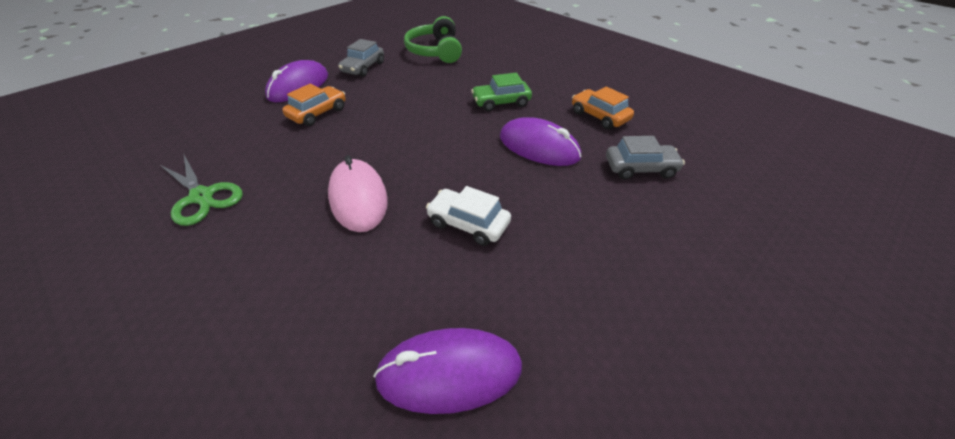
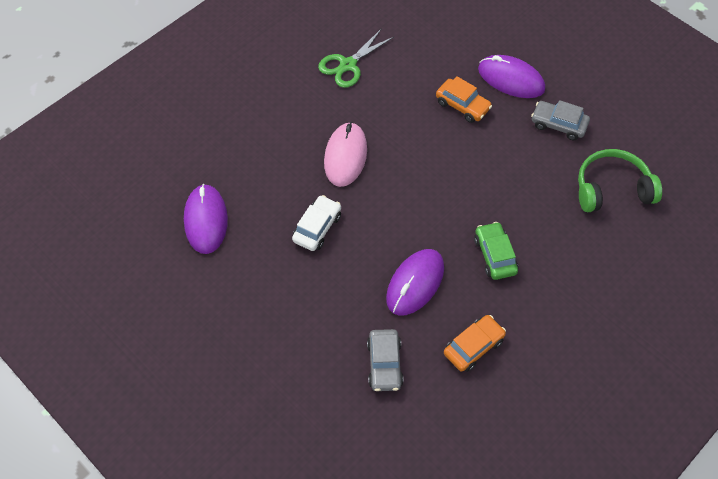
camera: 90 degrees right, 15 degrees up
pink mouse [328,155,388,232] -> pink mouse turned 60 degrees counterclockwise [324,122,367,187]

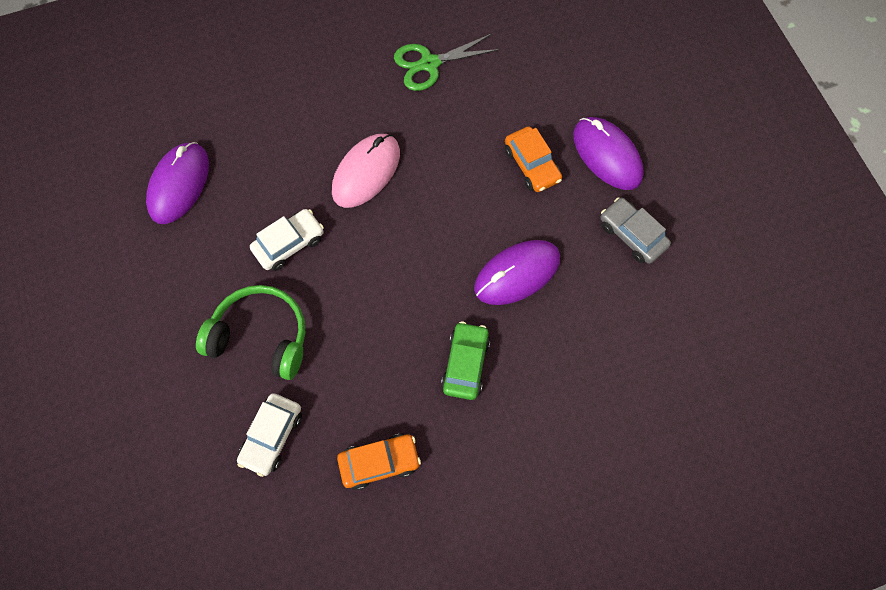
camera: 25 degrees right, 10 degrees up
grey car [367,329,403,391] -> white car [237,393,302,477]
purple mouse [386,249,444,316] -> purple mouse moved to [474,240,560,305]
green headphones [578,149,662,212] -> green headphones moved to [196,285,305,380]

